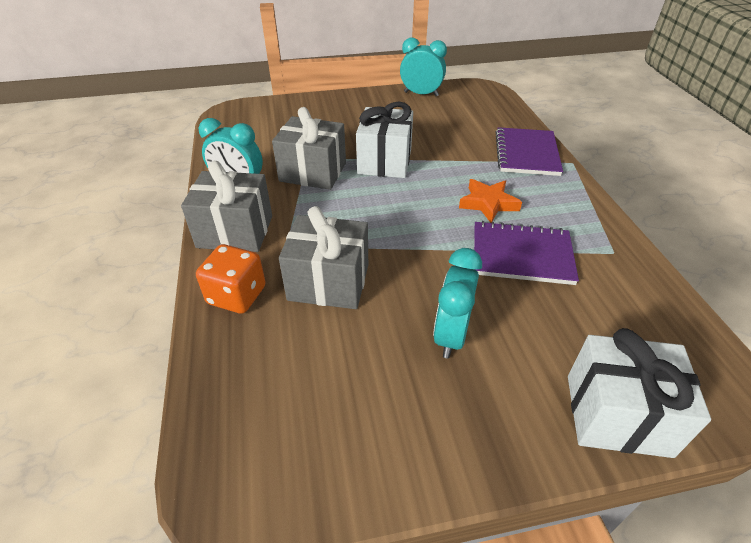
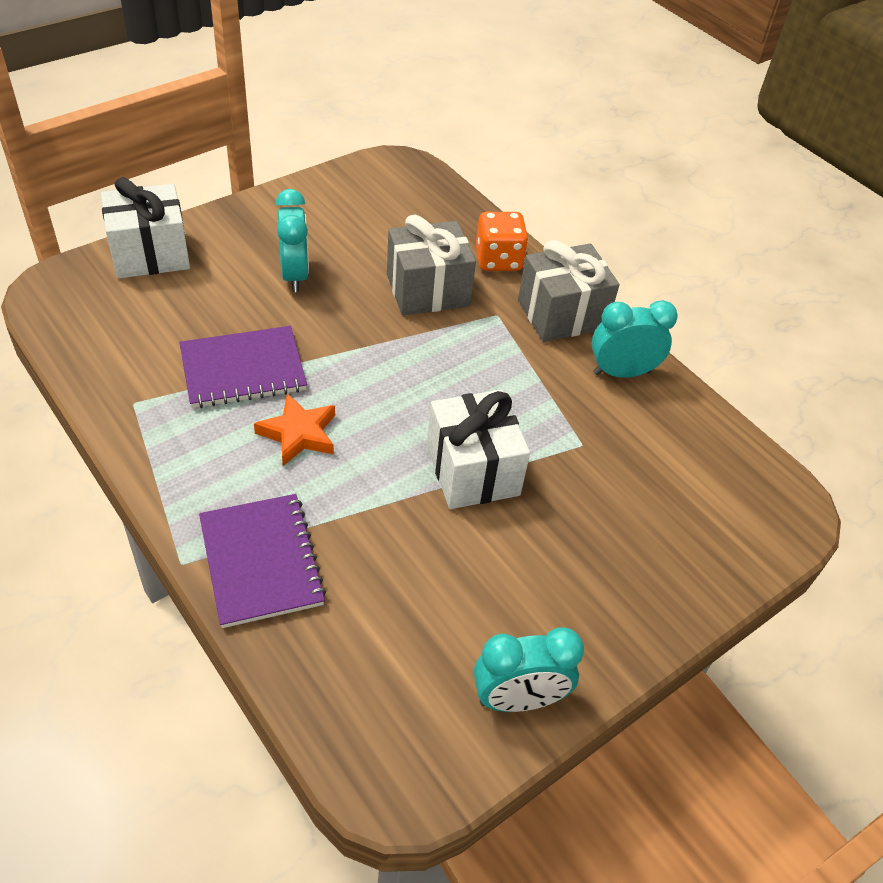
camera: 150 degrees right, 5 degrees up
grey gift [272,107,346,190] -> none

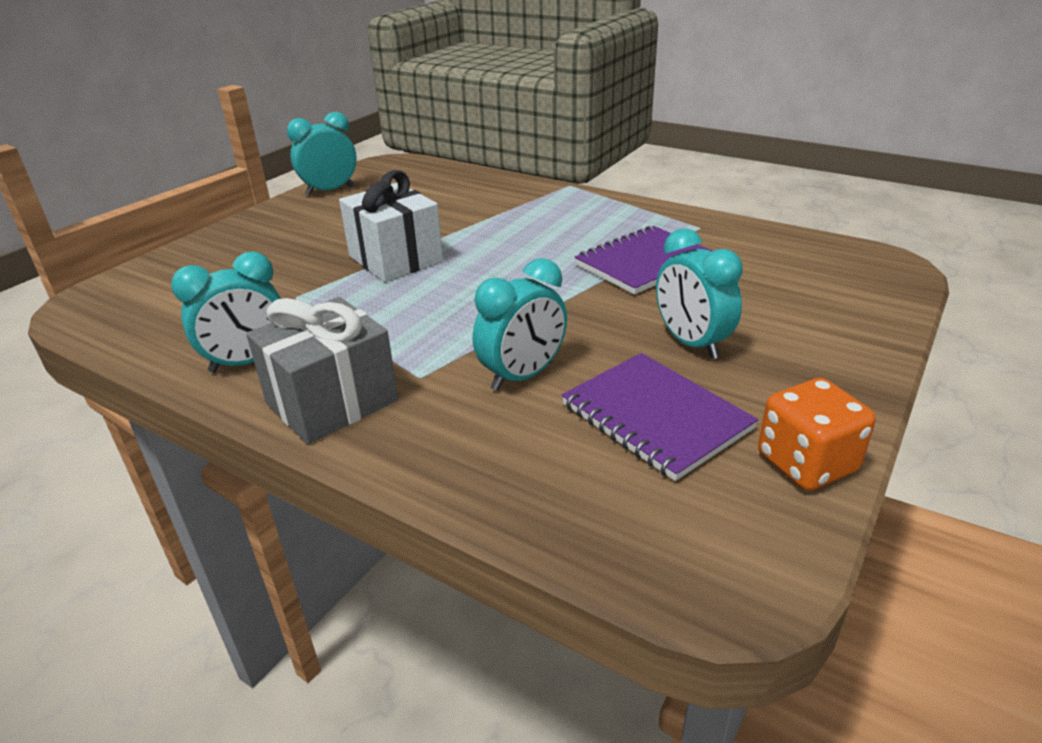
camera: 165 degrees right, 15 degrees down
white gift [101,177,190,279] -> none
purple notebook [199,494,326,628] -> purple notebook moved to [561,353,758,481]
orange star [254,393,335,466] -> none
grey gift [387,215,476,315] -> turquoise clock [473,258,567,391]
orange dice [476,212,528,271] -> orange dice moved to [758,378,876,491]

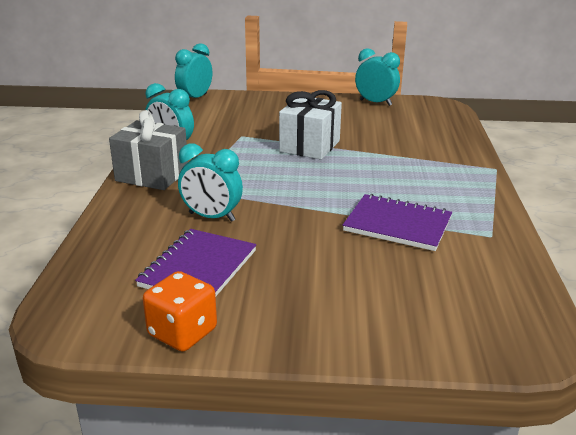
camera: 60 degrees right, 5 degrees down
turquoise clock [656,228,743,359] -> turquoise clock moved to [175,43,212,98]

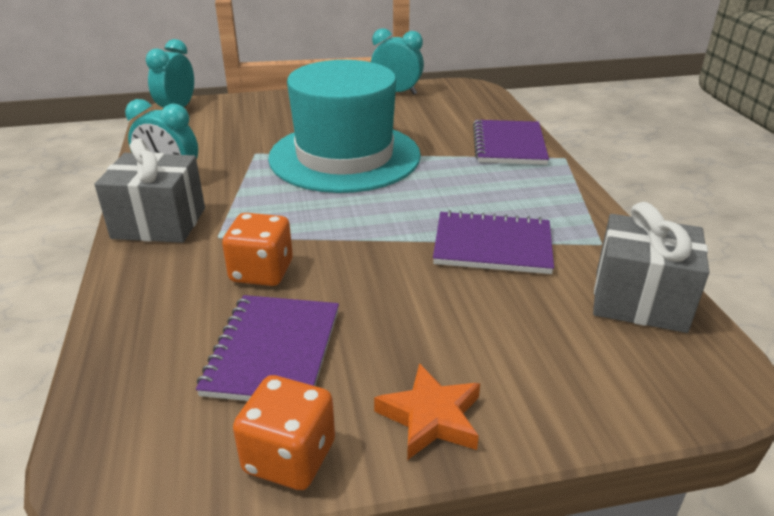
camera: 15 degrees left, 5 degrees up
turquoise clock [178,143,243,222] -> orange dice [222,213,293,286]
white gift [279,90,342,160] -> turquoise hat [268,60,421,193]
none -> orange star [374,363,480,460]
none -> purple notebook [473,120,549,165]
none -> grey gift [593,202,710,333]

